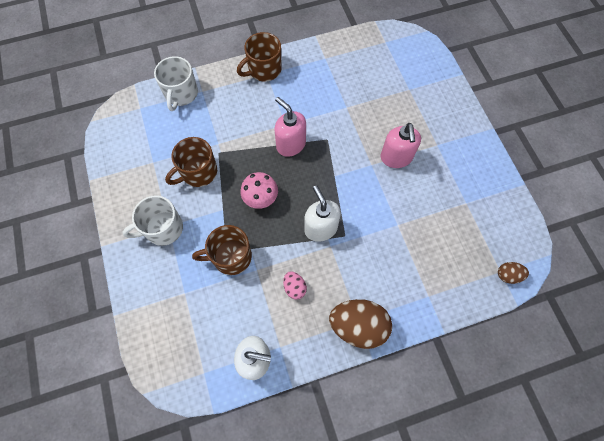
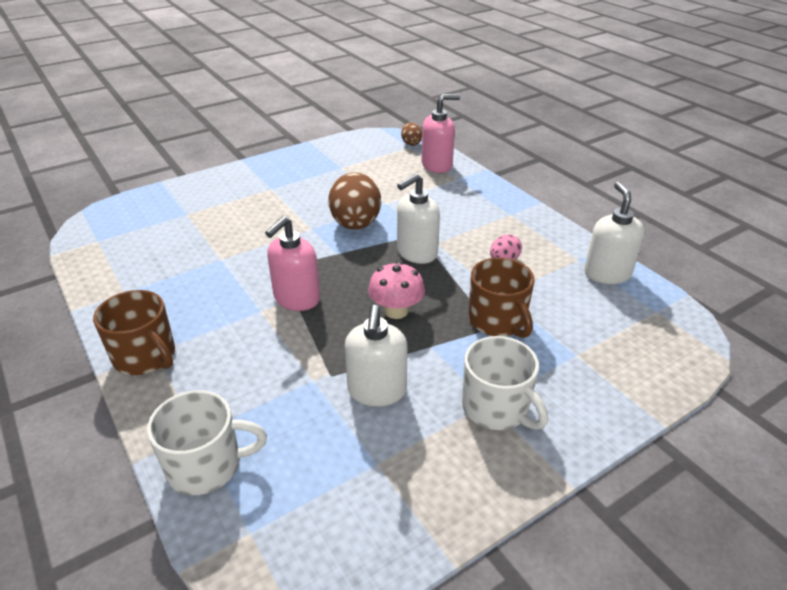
camera: 105 degrees left, 30 degrees down
brown mug [165,137,217,187] -> white soap dispenser [345,305,408,407]
brown egg [329,299,392,349] -> brown egg moved to [328,172,381,230]
pink soap dispenser [381,123,421,168] -> pink soap dispenser moved to [421,94,460,173]

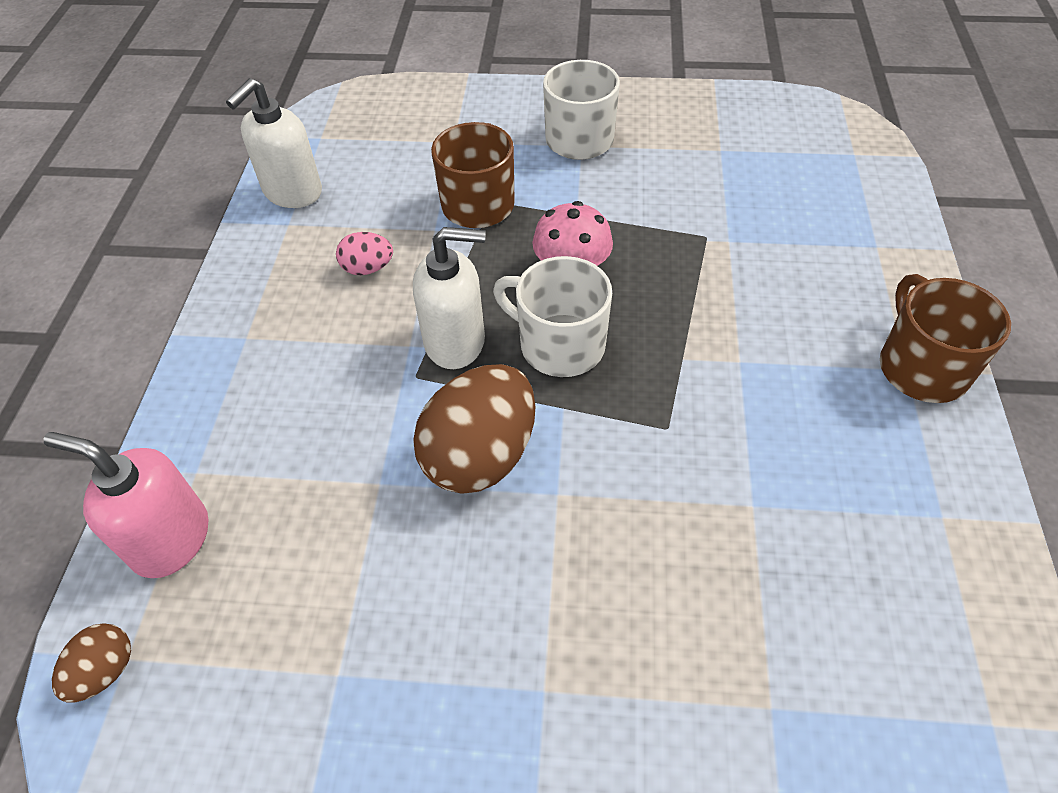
camera: 140 degrees left, 15 degrees up
white mug [147,390,267,495] -> white mug moved to [493,256,612,377]
pink soap dispenser [265,216,320,311] -> none
white soap dispenser [345,305,408,407] -> none

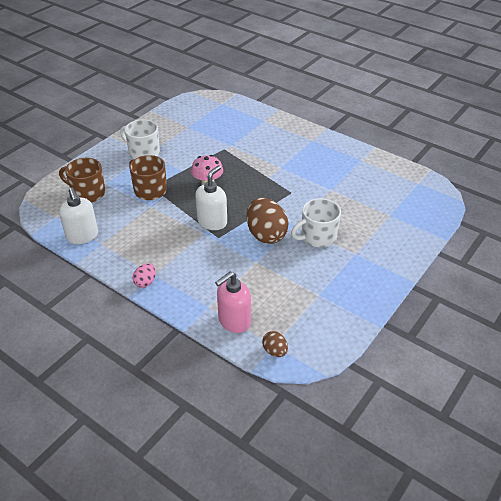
camera: 60 degrees left, 10 degrees down
pink egg [336,232,393,275] -> pink egg moved to [132,263,156,288]
white mug [493,256,612,377] -> white mug moved to [291,198,341,247]
brown mug [880,274,1011,403] -> brown mug moved to [59,158,105,203]

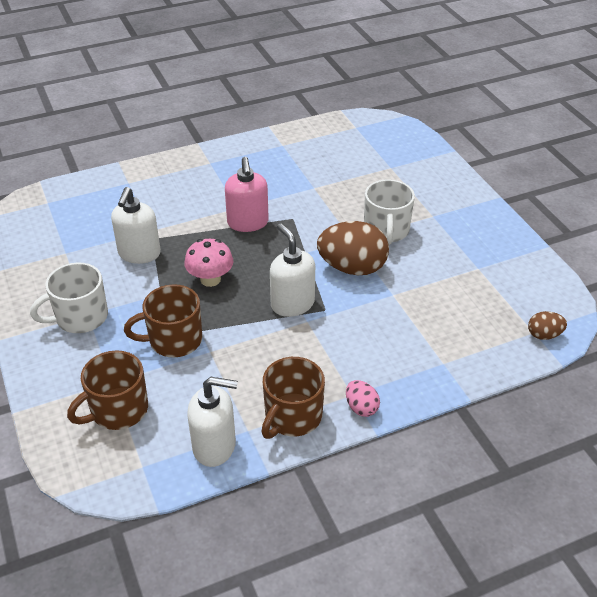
camera: 60 degrees left, 0 degrees up
pink soap dispenser [215,272,251,333] -> pink soap dispenser moved to [225,157,269,232]
none -> white soap dispenser [111,187,161,264]
none -> brown mug [261,357,325,439]

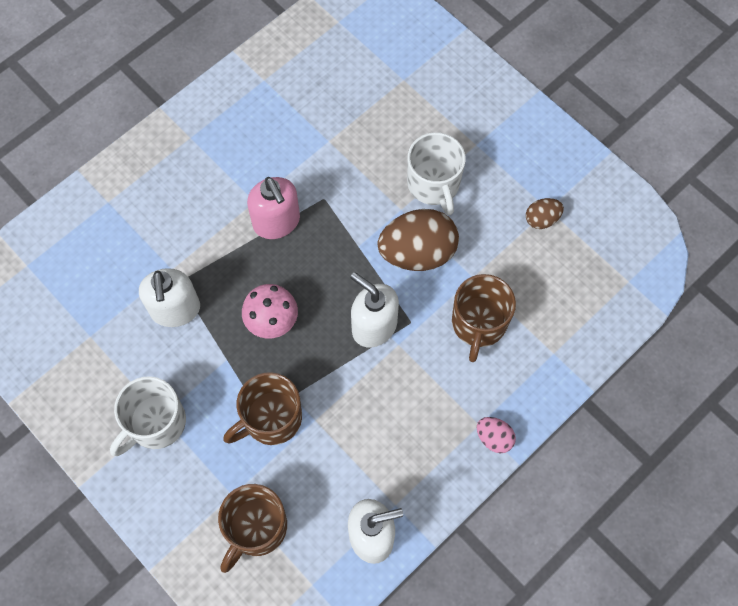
camera: 20 degrees left, 25 degrees up
brown mug [261,357,325,439] -> brown mug moved to [452,274,516,362]
brown egg [528,311,567,340] -> brown egg moved to [526,198,564,229]

